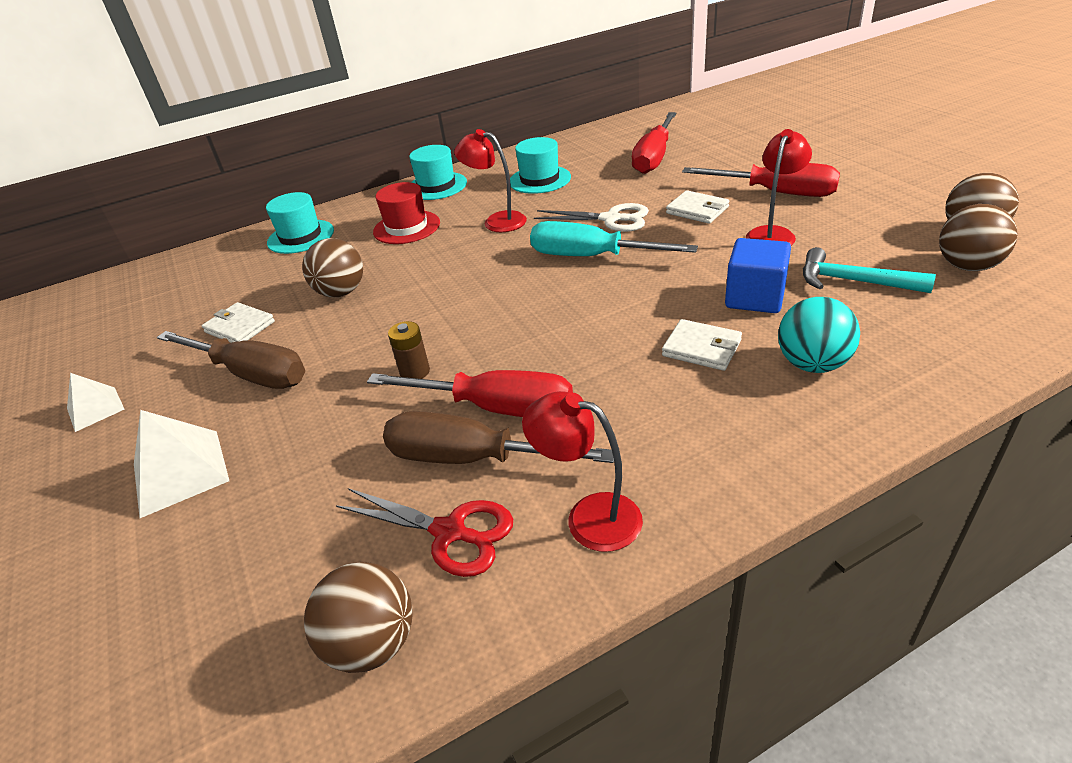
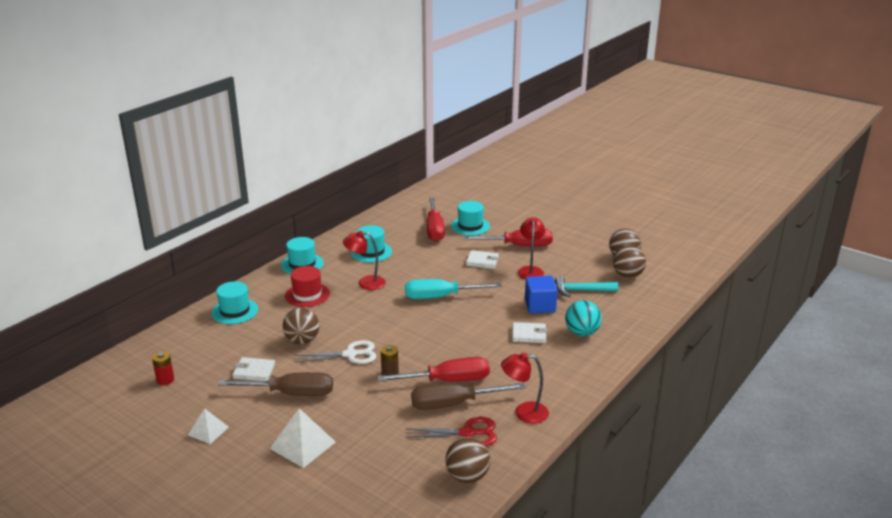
camera: 30 degrees left, 10 degrees down
white scissors [534,203,649,232] -> white scissors moved to [294,340,376,364]
none -> red battery [152,352,174,385]
none -> turquoise hat [451,201,490,236]

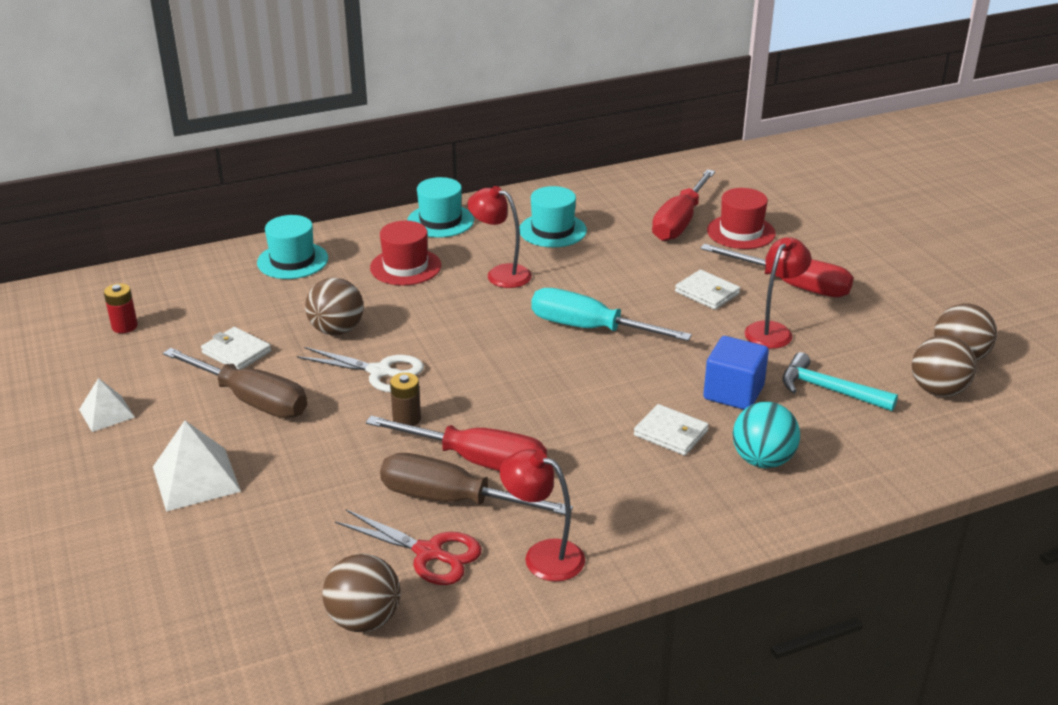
camera: 30 degrees right, 5 degrees up
turquoise hat [451,201,490,236] -> red hat [707,188,776,249]

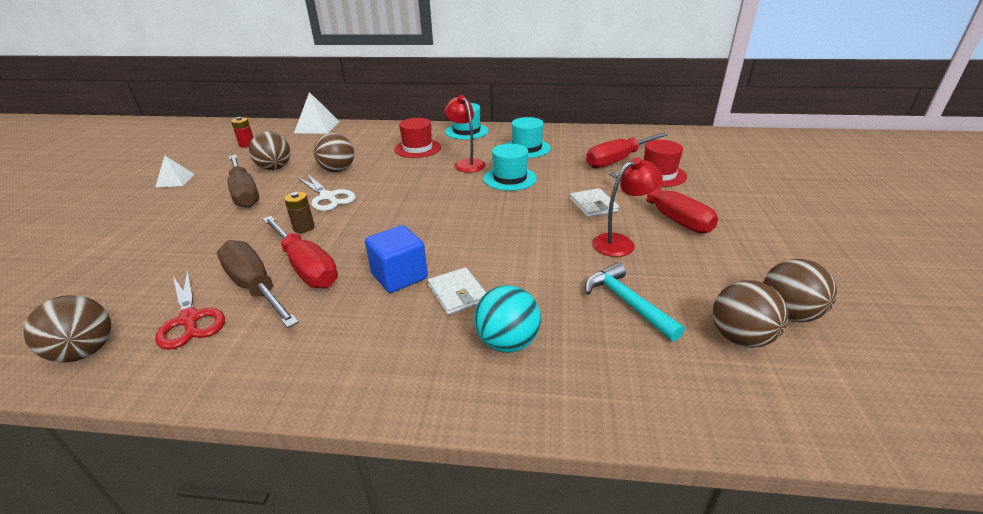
camera: 30 degrees right, 0 degrees up
white pyramid [153,420,241,512] -> white pyramid moved to [294,92,340,134]
white wallet [201,327,271,370] -> brown ball [249,131,291,170]
turquoise hat [257,215,328,279] -> turquoise hat moved to [483,144,537,191]
red lamp [500,449,585,582] -> none
turquoise screwdriver [531,288,692,341] -> none
blue cube [703,336,769,410] -> blue cube moved to [365,225,428,293]

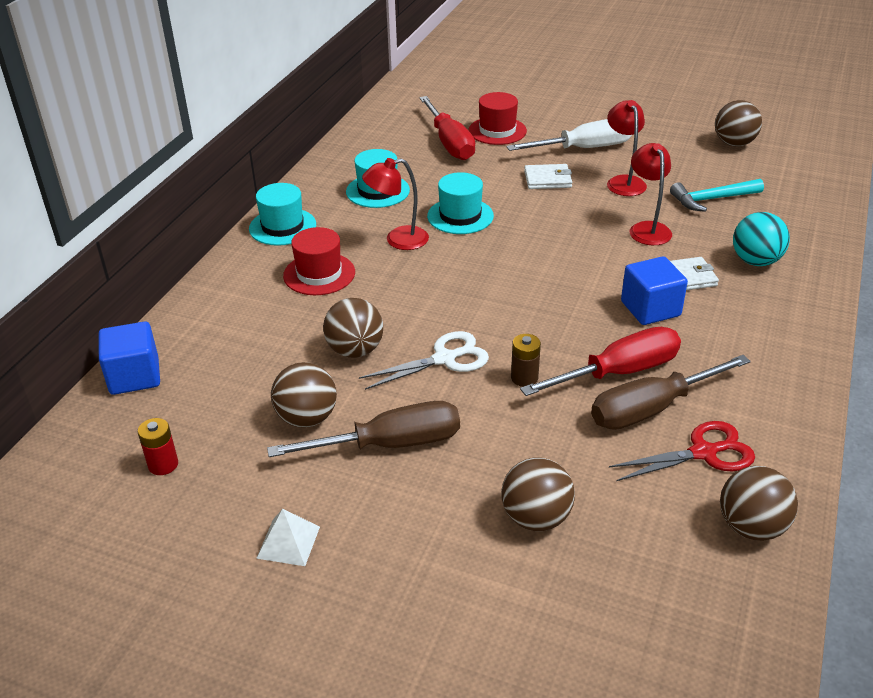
camera: 75 degrees left, 5 degrees up
white pyramid [294,92,340,134] -> blue cube [99,321,160,395]
red screwdriver [609,172,718,234] -> white screwdriver [506,119,632,151]
brown ball [713,280,788,348] -> brown ball moved to [501,458,575,531]
none -> red lamp [629,143,672,245]

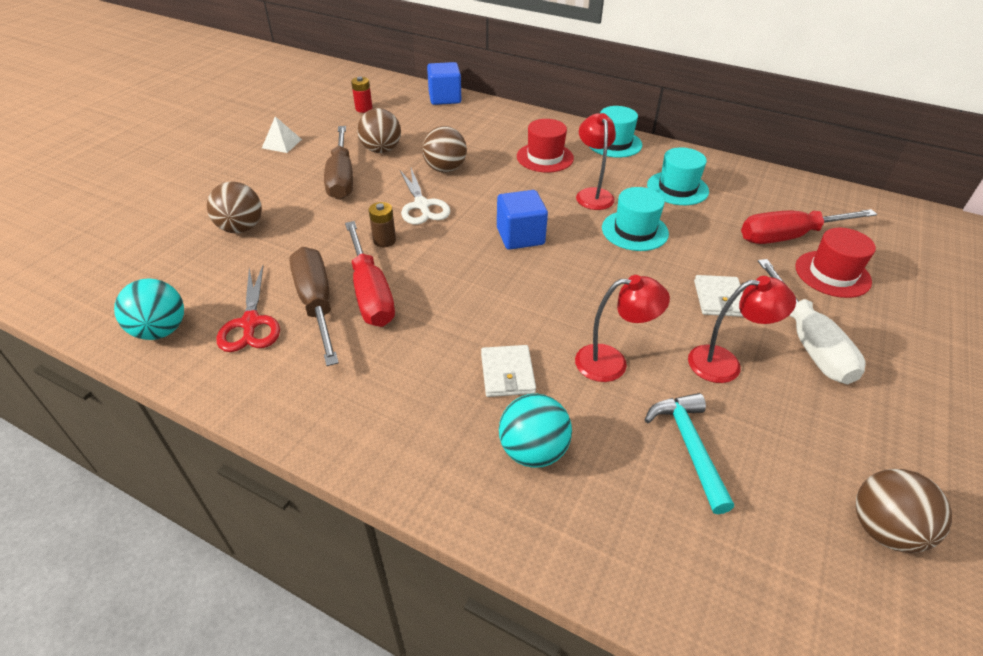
camera: 95 degrees right, 5 degrees up
blue cube [621,256,688,325] -> blue cube moved to [497,190,548,250]
brown ball [720,466,798,541] -> turquoise ball [114,278,184,340]

